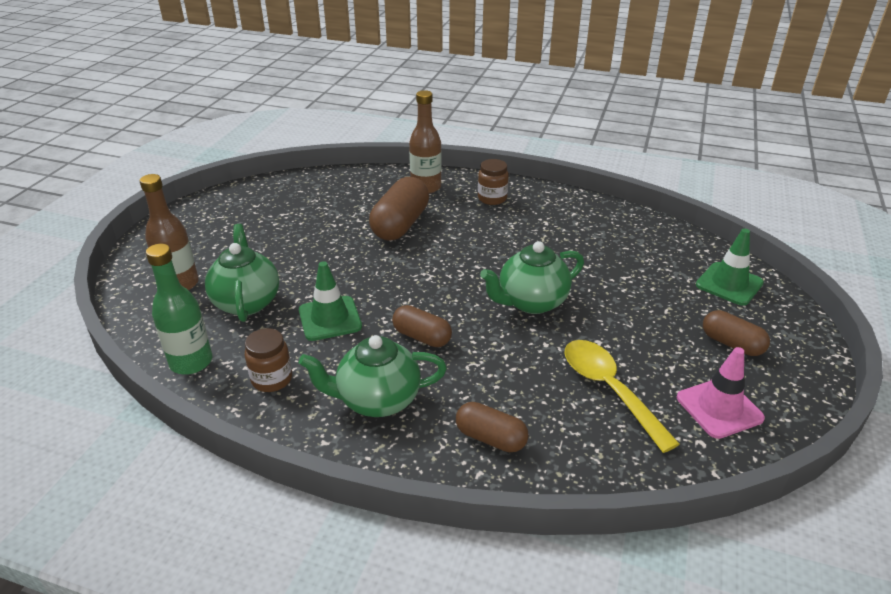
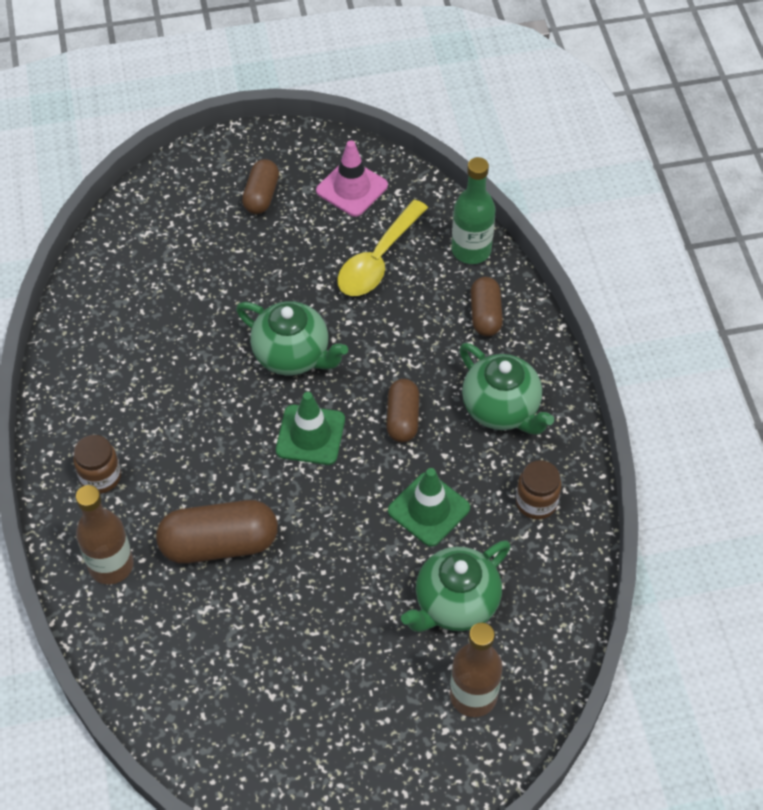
camera: 120 degrees left, 20 degrees up
green bottle [146,244,212,374] -> green bottle moved to [451,157,496,264]
green traffic cone [696,229,764,306] -> green traffic cone moved to [276,392,345,465]

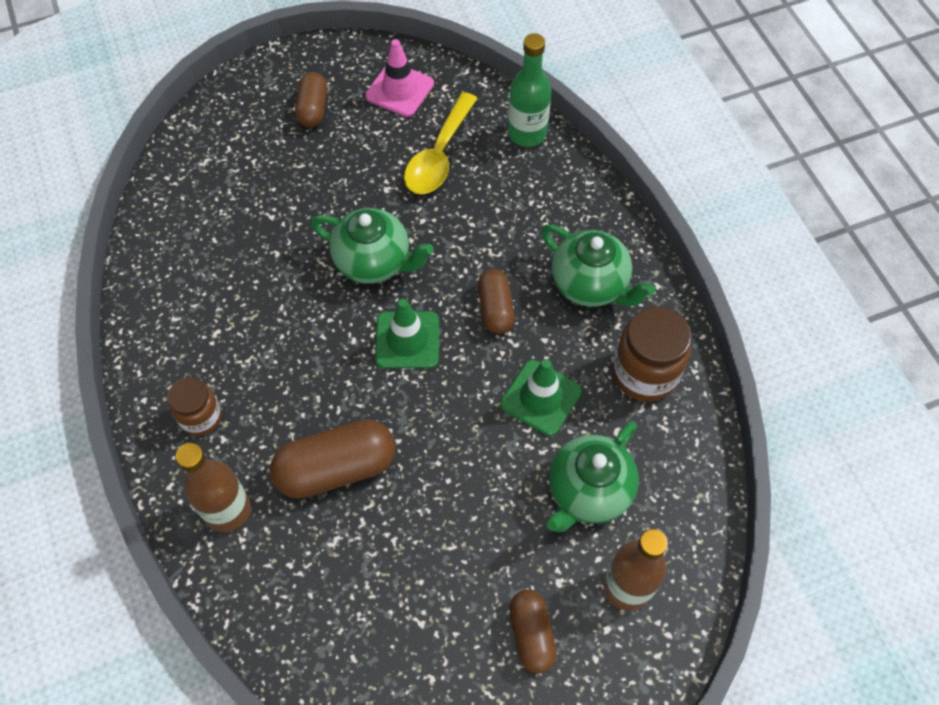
camera: 10 degrees left, 5 degrees up
brown capsule [470,277,503,337] -> brown capsule moved to [509,590,557,674]
brown jar [516,460,561,520] -> brown jar [613,307,691,402], size x1.59

